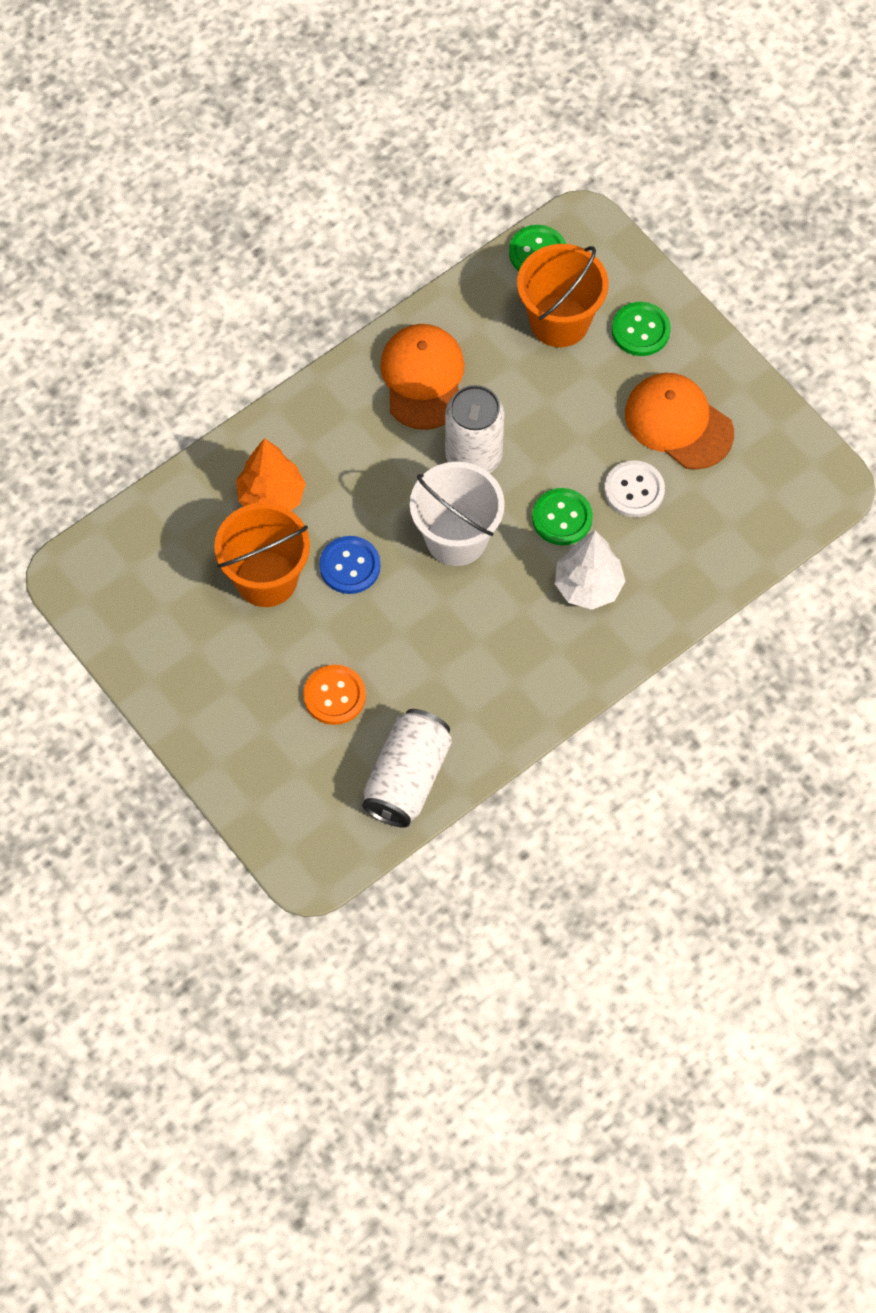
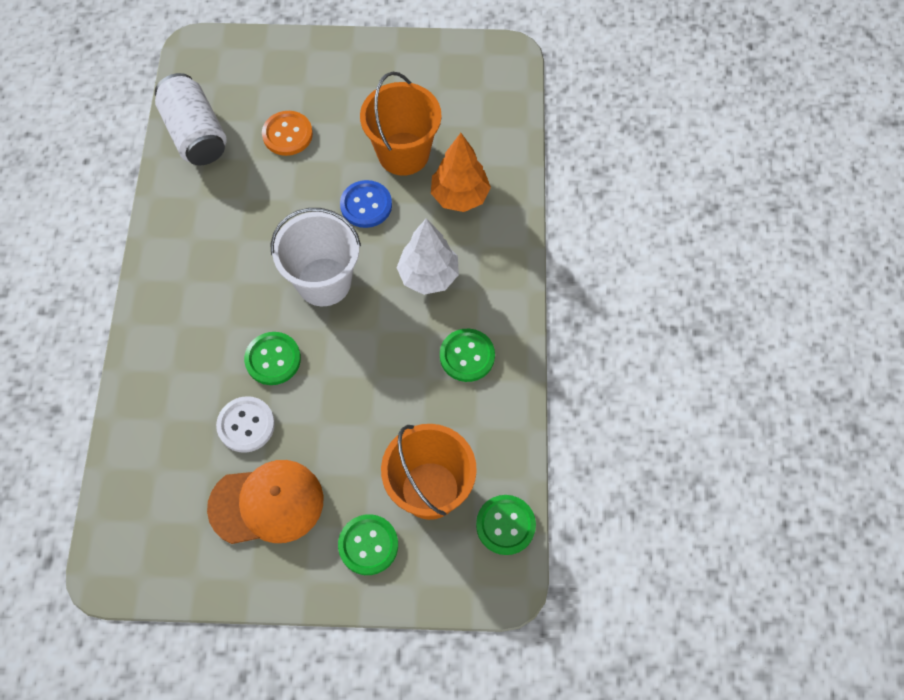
camera: 130 degrees right, 0 degrees up
orange cap [380,324,465,430] -> green button [440,329,495,382]
white can [445,385,504,473] -> none
white tree [555,530,625,610] -> white tree moved to [397,218,459,295]

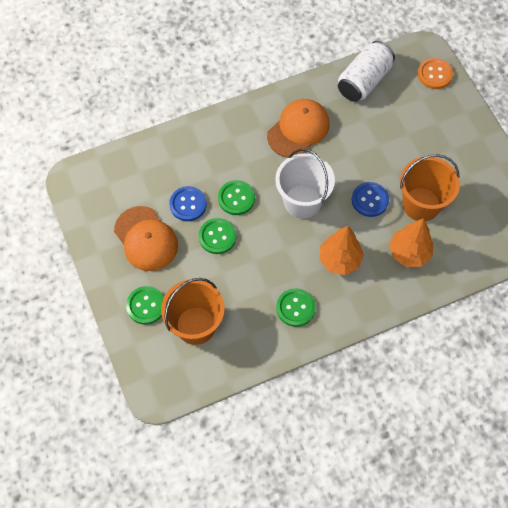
camera: 65 degrees right, 0 degrees up
white button [216,396,275,453] -> blue button [169,186,207,221]
orange button [262,111,313,156] -> orange button moved to [418,58,453,89]
white tree [397,218,459,295] -> orange tree [320,226,364,275]
green button [476,495,536,555] -> green button moved to [199,218,237,254]
none -> orange cap [267,99,329,158]

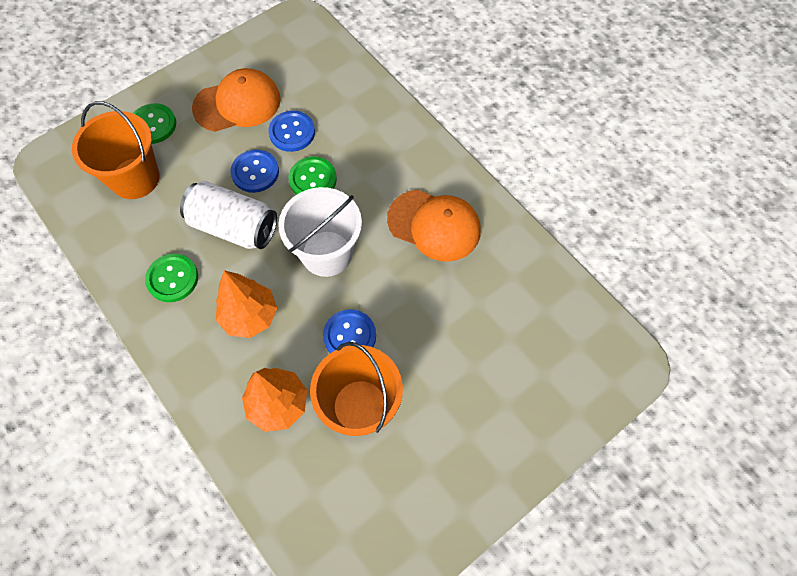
camera: 75 degrees right, 0 degrees up
orange cap [114,206,178,271] -> orange cap turned 150 degrees counterclockwise [192,68,281,132]
green button [199,218,237,254] -> blue button [231,150,279,193]
white can [338,41,395,102] -> white can moved to [180,181,277,249]
orange button [418,58,453,89] -> none

